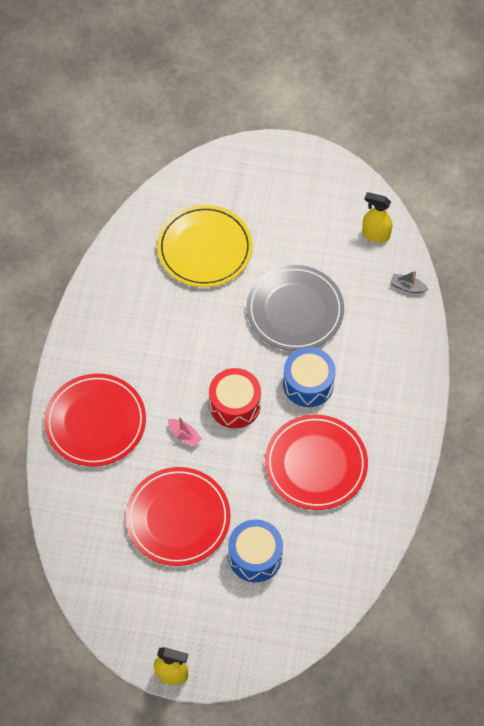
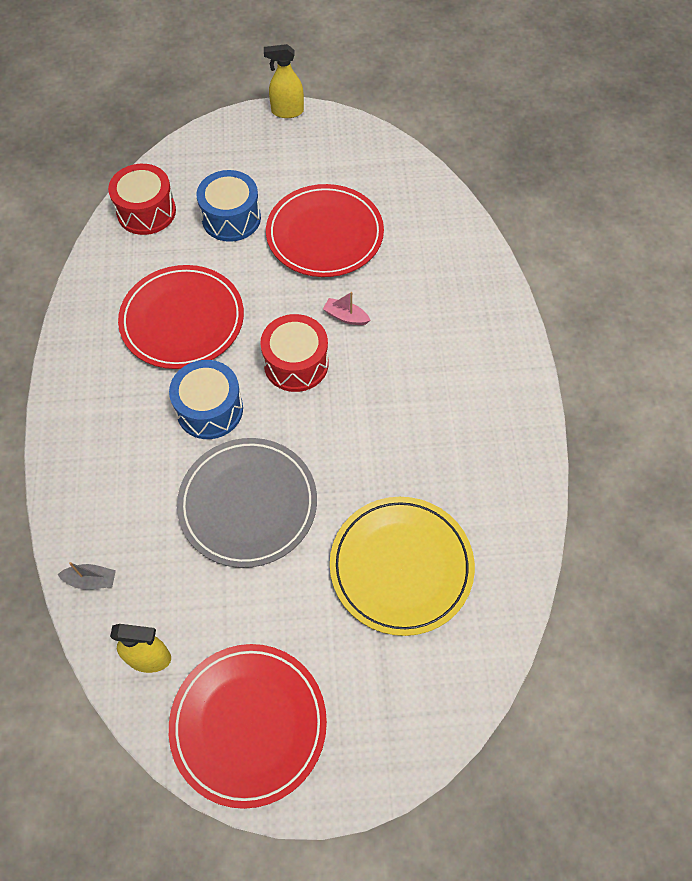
camera: 165 degrees right, 0 degrees up
red plate [44,374,146,466] -> red plate moved to [169,644,327,809]
none -> red drum [108,164,176,235]

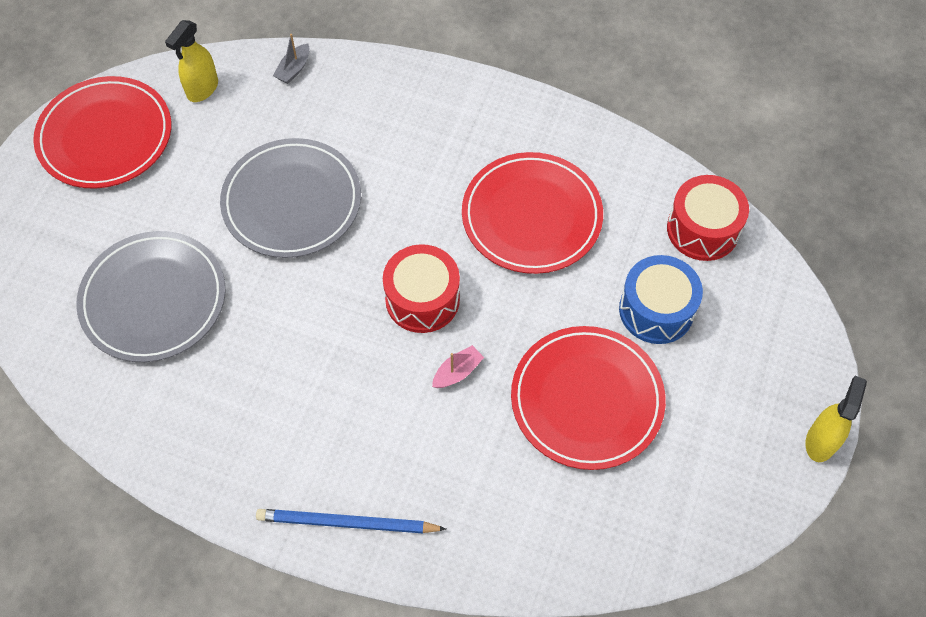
camera: 115 degrees right, 0 degrees up
blue drum [169,360,243,439] -> none
yellow plate [330,497,475,636] -> grey plate [76,231,225,362]
none -> blue pencil [256,509,446,533]

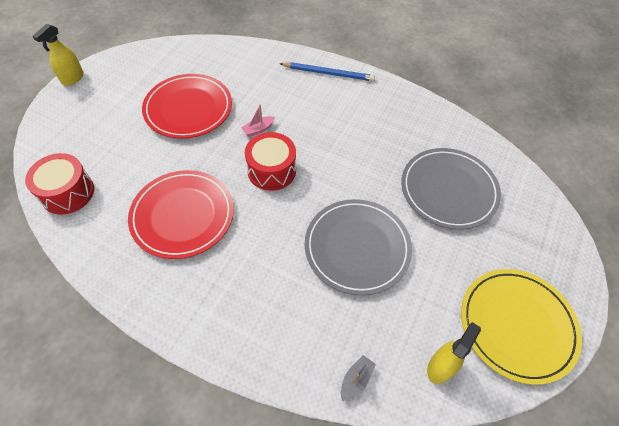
camera: 175 degrees left, 5 degrees down
red plate [33,76,171,189] -> yellow plate [461,269,582,385]
blue drum [619,255,703,344] -> none

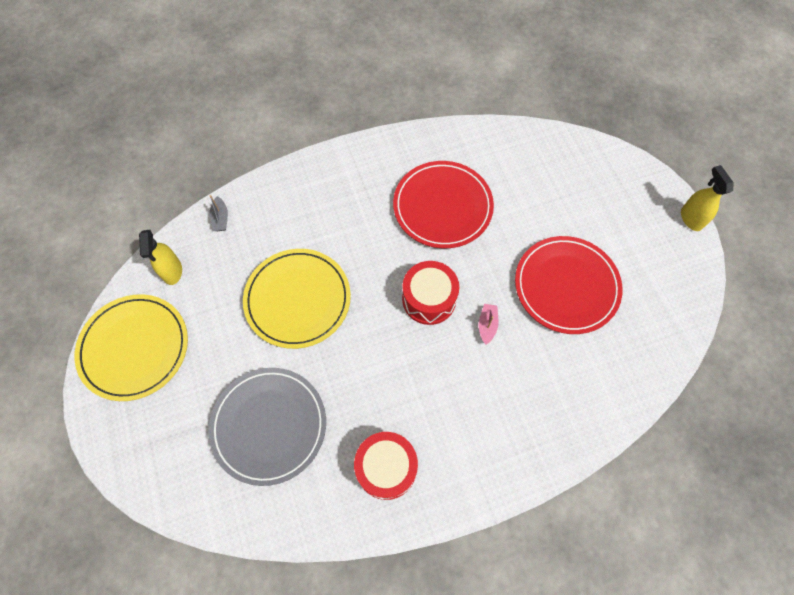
camera: 135 degrees right, 10 degrees up
red drum [25,153,94,214] -> red drum moved to [354,432,418,500]
blue pencil [279,62,375,81] -> none
grey plate [305,199,412,295] -> yellow plate [243,249,351,349]

